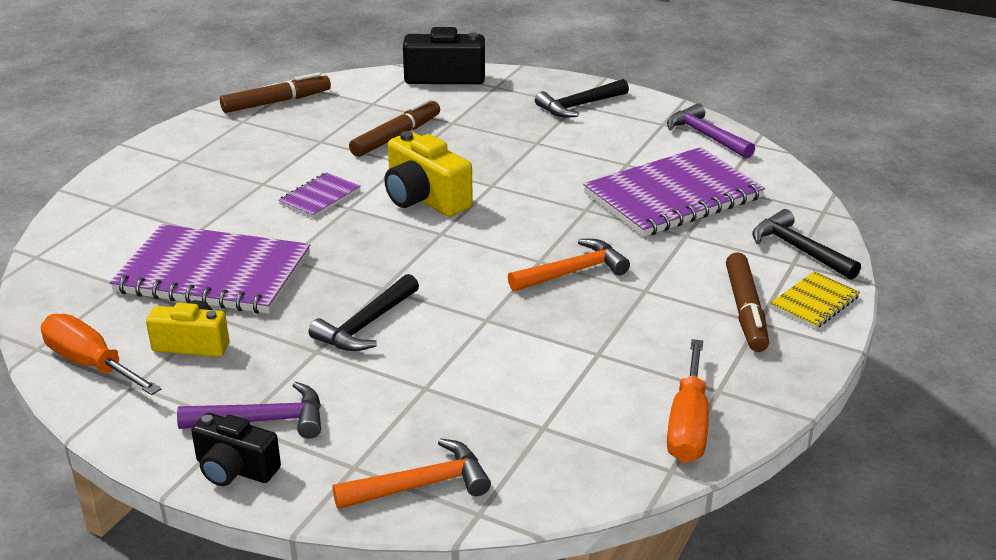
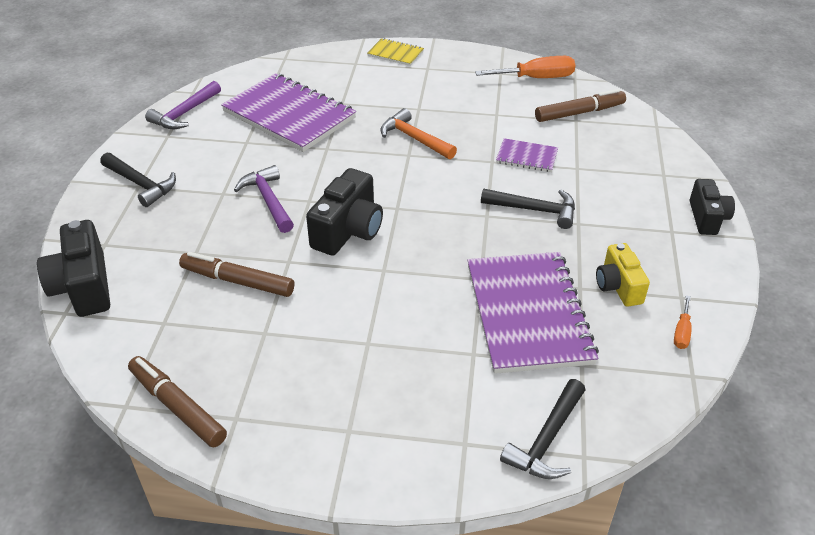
camera: 110 degrees left, 10 degrees up
orange screwdriver [41,314,161,395] -> orange screwdriver [674,295,692,349], size x0.51
purple hammer [177,382,321,439] -> purple hammer moved to [234,165,294,233]
purple notebook [278,172,361,218] -> purple notebook moved to [496,138,558,172]
orange hammer [332,438,491,509] -> none
yellow camera [384,131,473,217] -> black camera [306,168,383,256]
brown marker [726,252,769,352] -> brown marker moved to [535,89,626,122]
black hammer [752,209,861,280] -> black hammer moved to [500,379,585,479]

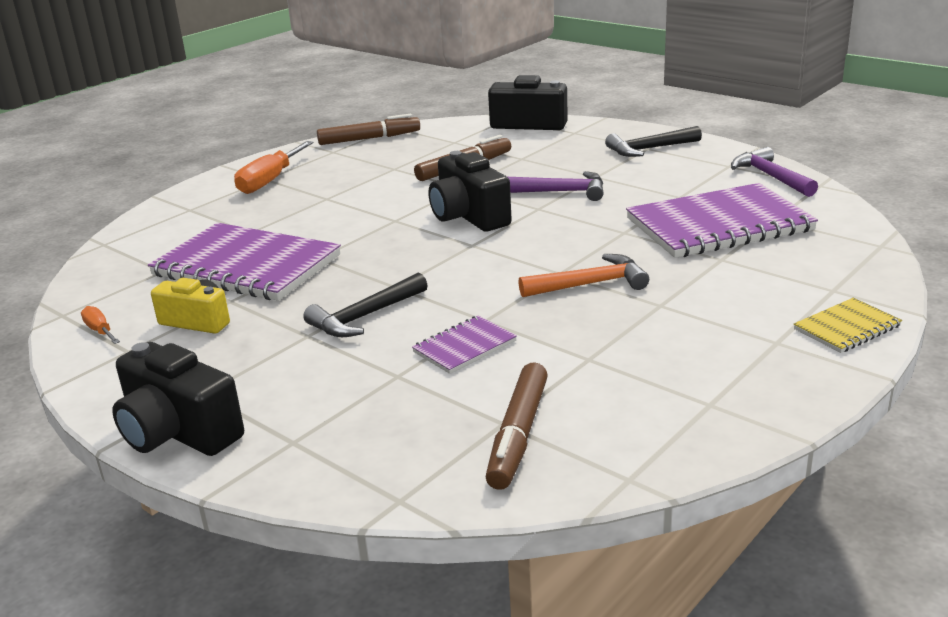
camera: 125 degrees right, 15 degrees down
orange screwdriver [475,56,575,78] -> orange screwdriver moved to [234,141,313,194]
black hammer [500,379,585,479] -> none
black camera [690,179,735,235] -> black camera [112,342,244,456], size x1.52

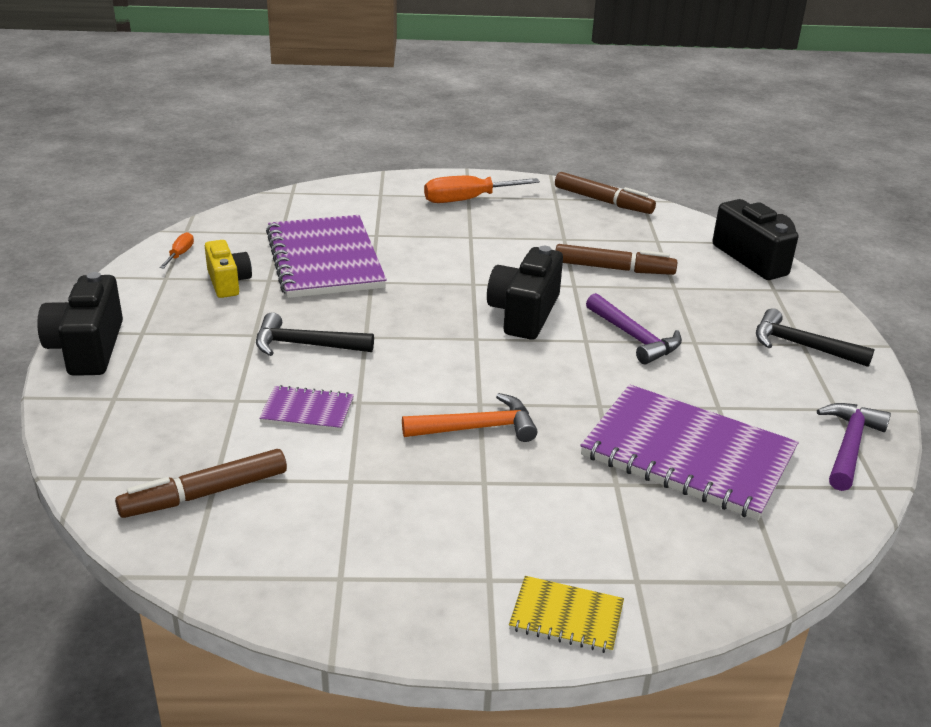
camera: 45 degrees right, 5 degrees up
orange hammer [518,254,649,297] -> orange hammer turned 45 degrees counterclockwise [402,393,537,442]

